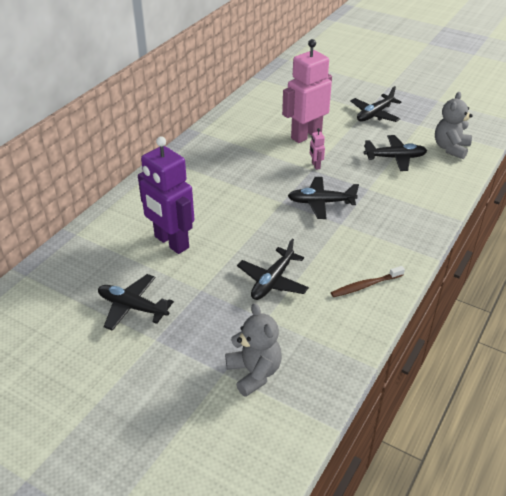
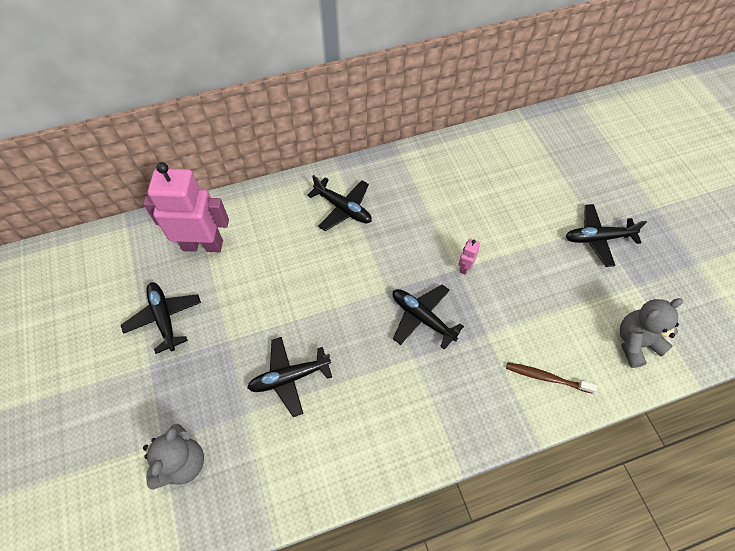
camera: 40 degrees right, 20 degrees up
purple robot [138,137,194,254] -> none
pink robot [282,39,332,143] -> pink robot moved to [143,162,229,252]
brown toothbrush [331,266,405,297] -> brown toothbrush moved to [506,362,597,394]
black plane [364,135,427,171] -> black plane moved to [307,175,372,231]

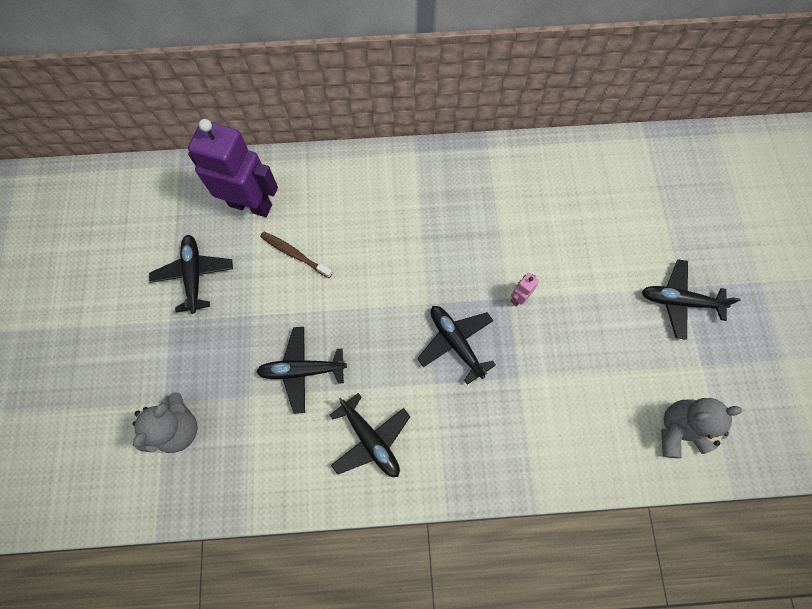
camera: 15 degrees right, 10 degrees up
pink robot [143,162,229,252] -> purple robot [188,119,278,217]
black plane [307,175,372,231] -> black plane moved to [330,393,410,477]
brown toothbrush [506,362,597,394] -> brown toothbrush moved to [260,232,333,278]

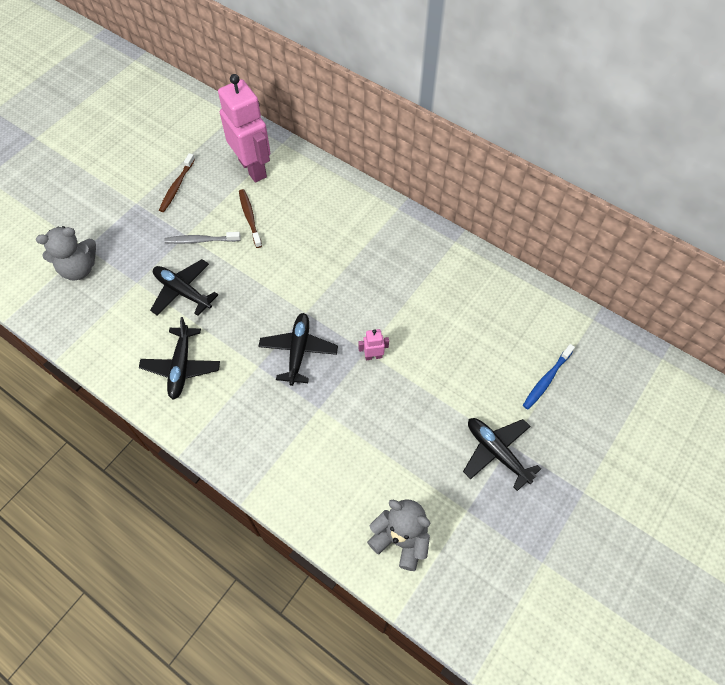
camera: 40 degrees right, 10 degrees down
black plane [149,235,233,314] -> brown toothbrush [159,153,195,212]
purple robot [188,119,278,217] -> pink robot [218,74,270,183]
none -> grey toothbrush [164,232,241,244]
none -> blue toothbrush [523,344,575,409]

